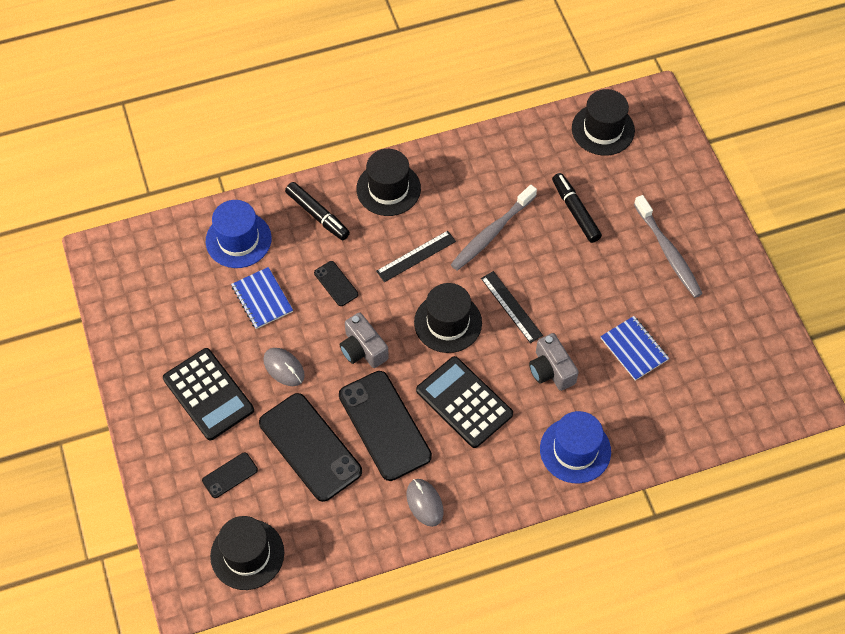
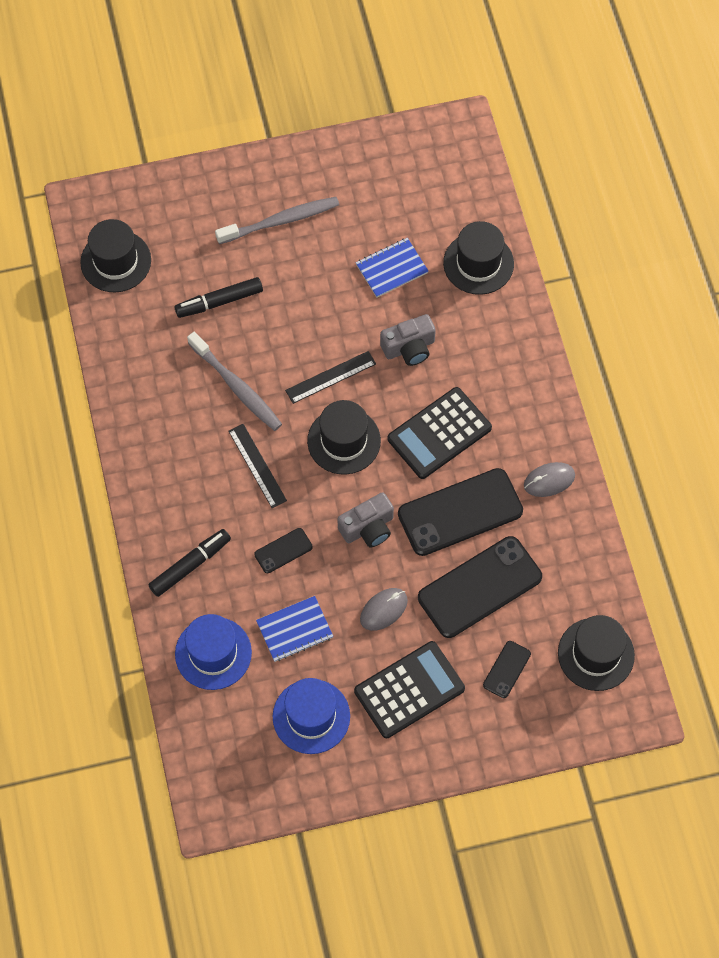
camera: 85 degrees left, 5 degrees up
black phone [202,452,258,498] -> black phone turned 60 degrees clockwise [483,641,531,698]
black hat [356,149,421,216] -> black hat moved to [443,221,514,295]
blue hat [540,411,611,483] -> blue hat moved to [273,678,350,754]

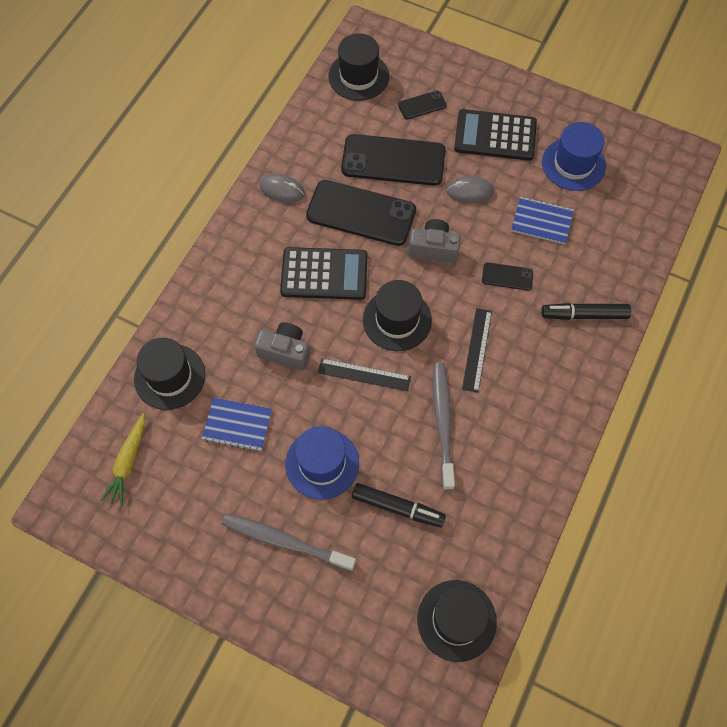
camera: 140 degrees left, 0 degrees up
blue hat [175,614,252,690] -> blue hat moved to [285,426,359,500]
none -> yellow carrot [100,414,145,506]

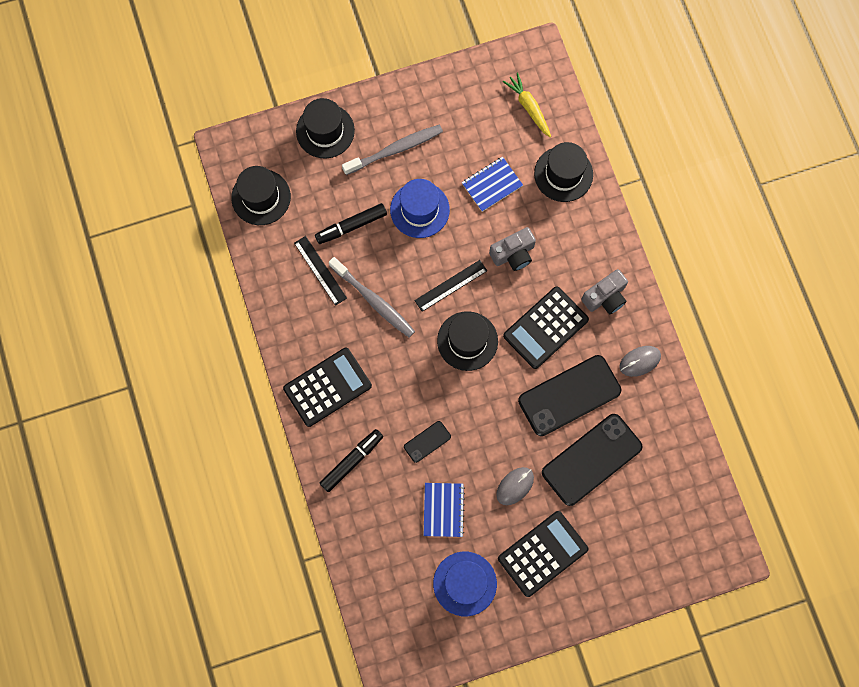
camera: 135 degrees right, 10 degrees up
black hat [328,33,389,101] -> black hat moved to [296,98,355,158]
black phone [398,91,446,119] -> none
grey camera [408,219,461,263] -> grey camera moved to [581,269,628,314]
black ruler [462,308,492,393] -> black ruler moved to [294,236,347,306]
blue notebook [511,196,574,244] -> blue notebook turned 60 degrees counterclockwise [424,483,465,537]
none -> black calculator [283,348,372,427]

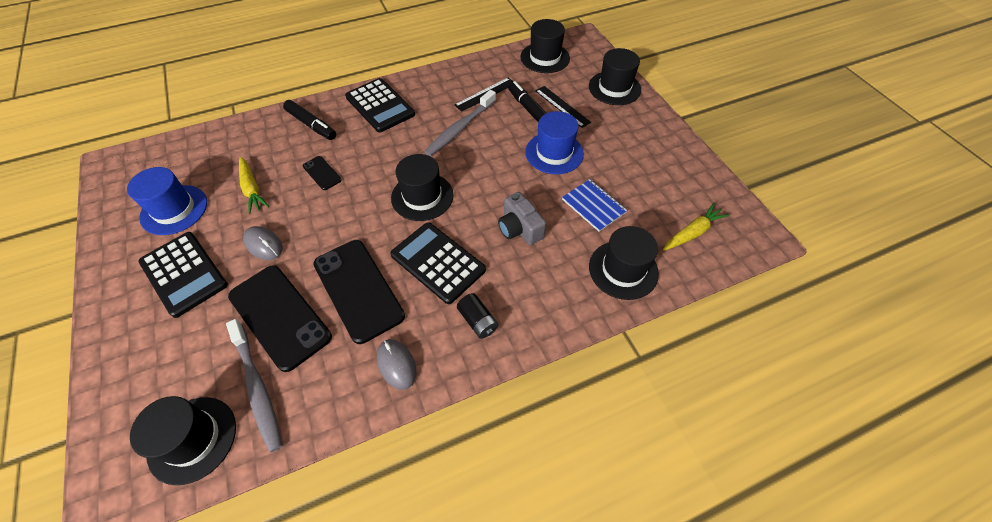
camera: 85 degrees right, 20 degrees down
grey toothbrush [342,125,443,175] -> grey toothbrush moved to [226,319,282,452]
black ruler [414,260,487,312] -> black ruler moved to [535,86,591,128]
blue notebook [424,483,465,537] -> yellow carrot [239,157,269,214]
grey camera [581,269,628,314] -> black battery [457,293,498,339]
none -> black hat [130,396,236,485]

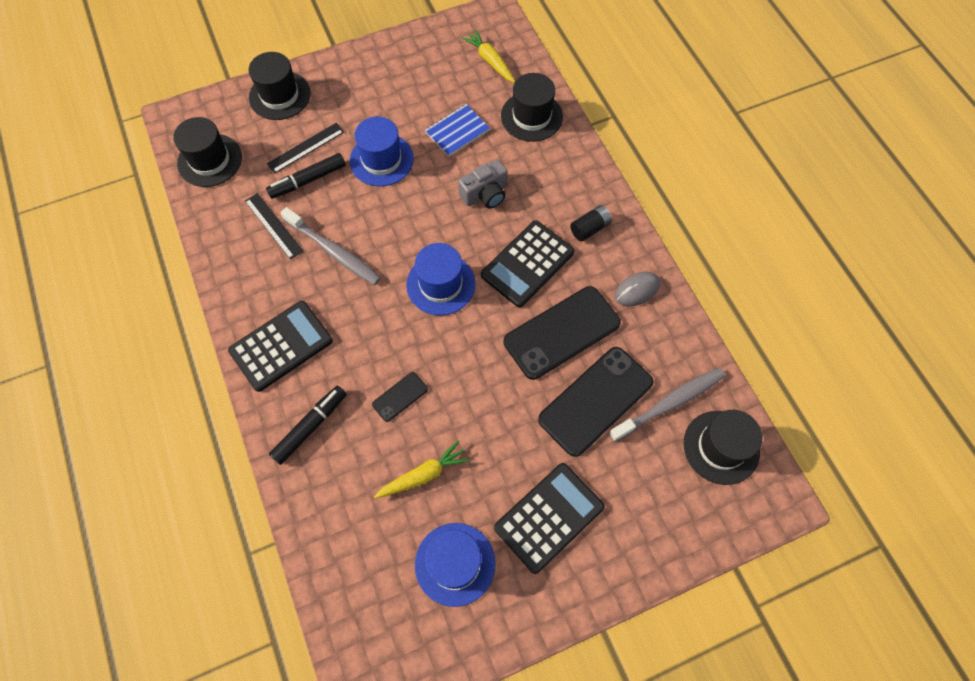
camera: 90 degrees left, 10 degrees up
grey mouse [243,226,283,260] -> none
black hat [391,154,454,221] -> blue hat [406,243,476,315]

